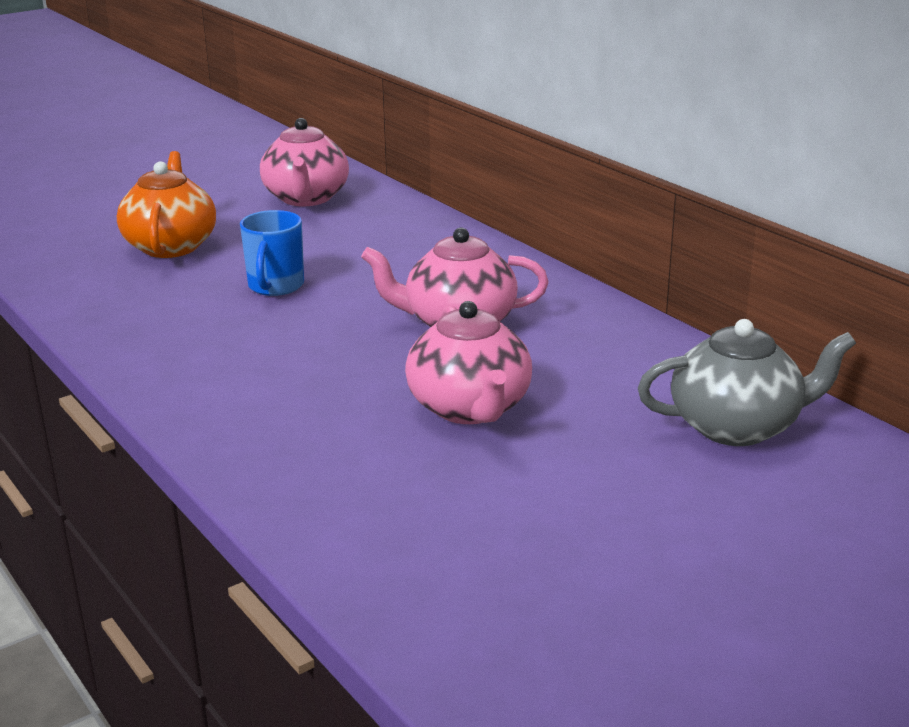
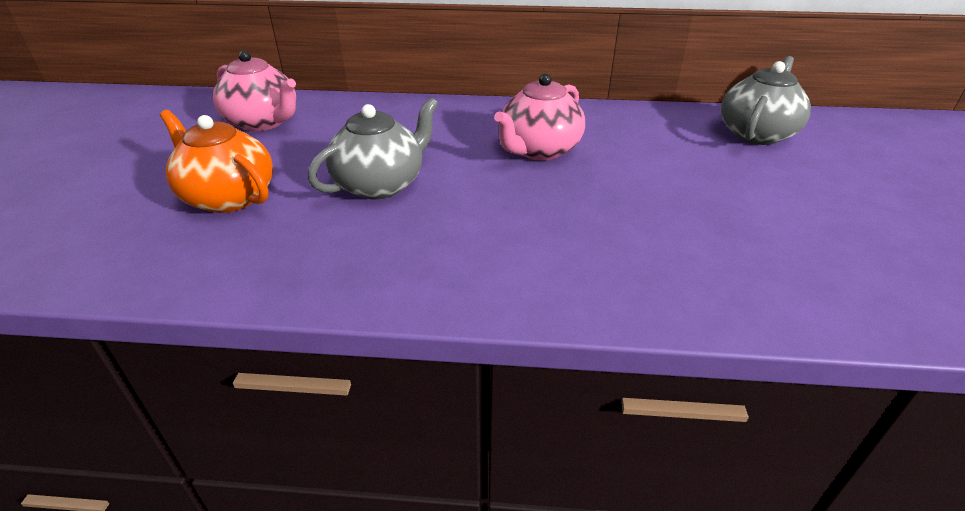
camera: 50 degrees left, 10 degrees up
blue mug [240,210,304,296] -> grey teapot [308,98,438,199]
pink teapot [405,301,532,424] -> none

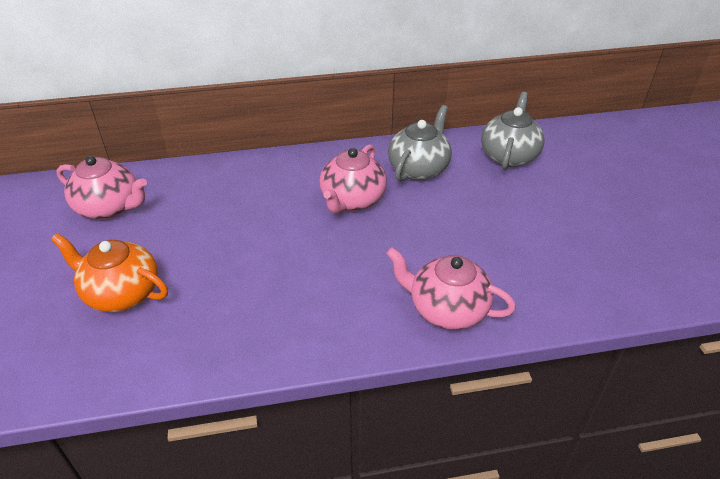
camera: 15 degrees left, 5 degrees up
grey teapot [308,98,438,199] -> grey teapot moved to [388,105,452,182]
none -> pink teapot [386,247,516,330]

